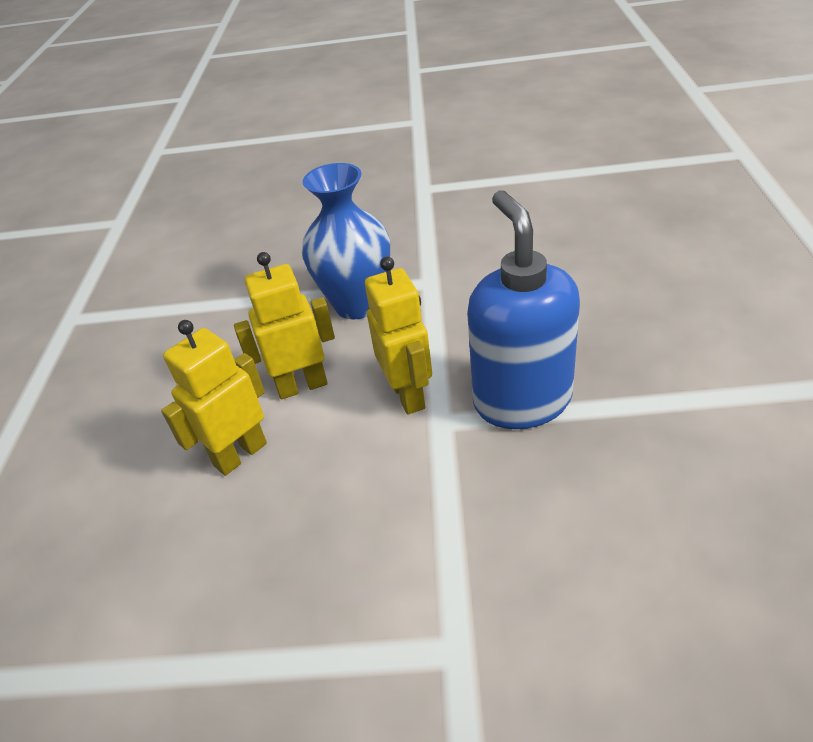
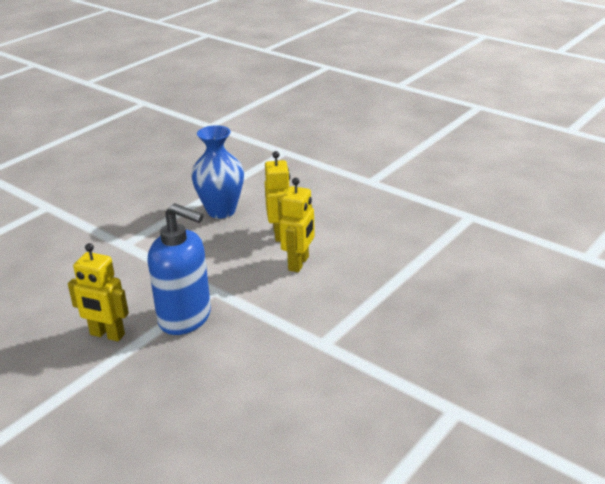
camera: 125 degrees right, 10 degrees down
blue vase [302,163,390,320] -> blue vase moved to [191,125,244,219]
yellow robot [365,257,432,414] -> yellow robot moved to [68,243,129,342]

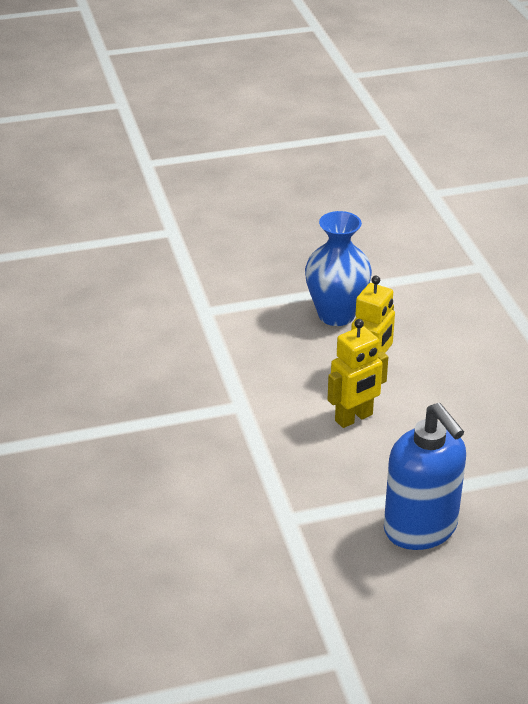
camera: 35 degrees right, 5 degrees up
yellow robot [68,243,129,342] -> none
blue soap dispenser [148,203,211,335] -> blue soap dispenser moved to [384,403,466,550]

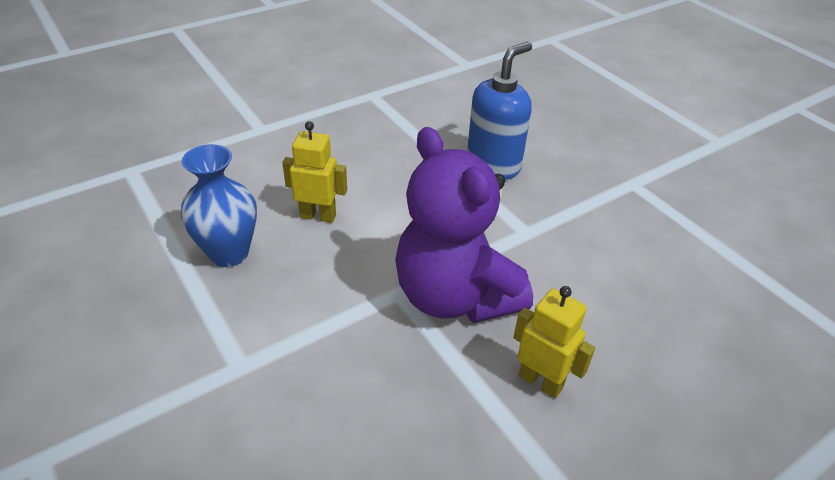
camera: 110 degrees left, 5 degrees up
yellow robot [327,319,388,428] -> yellow robot moved to [513,286,595,399]
none -> purple teddy bear [395,127,533,323]

